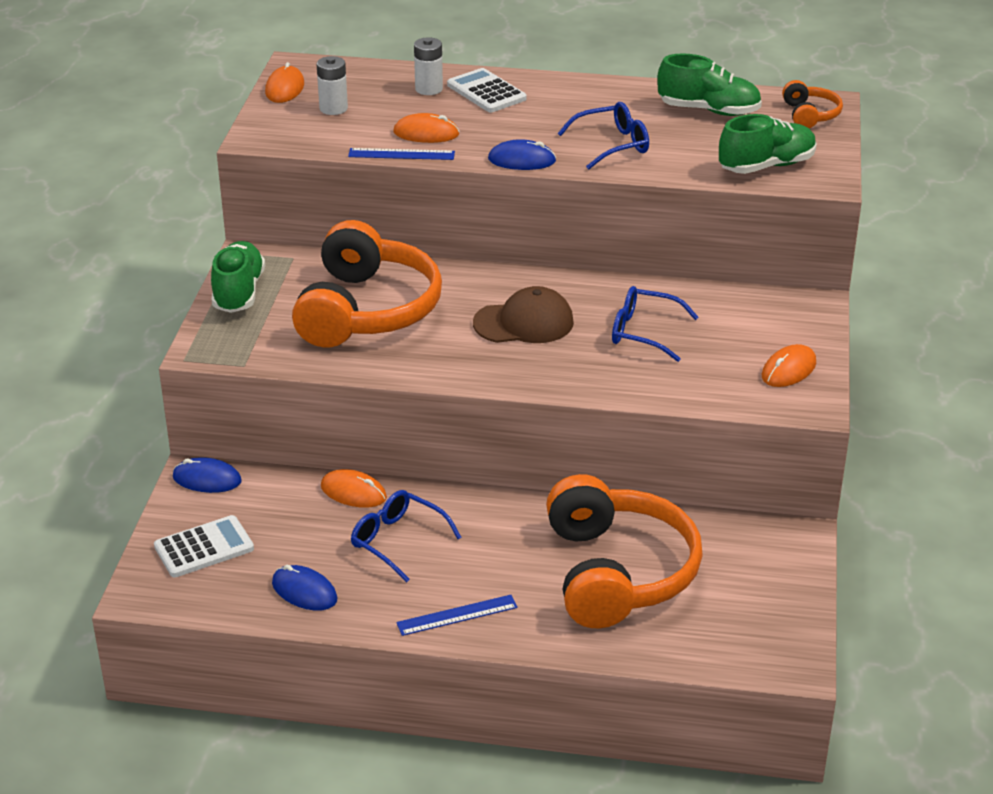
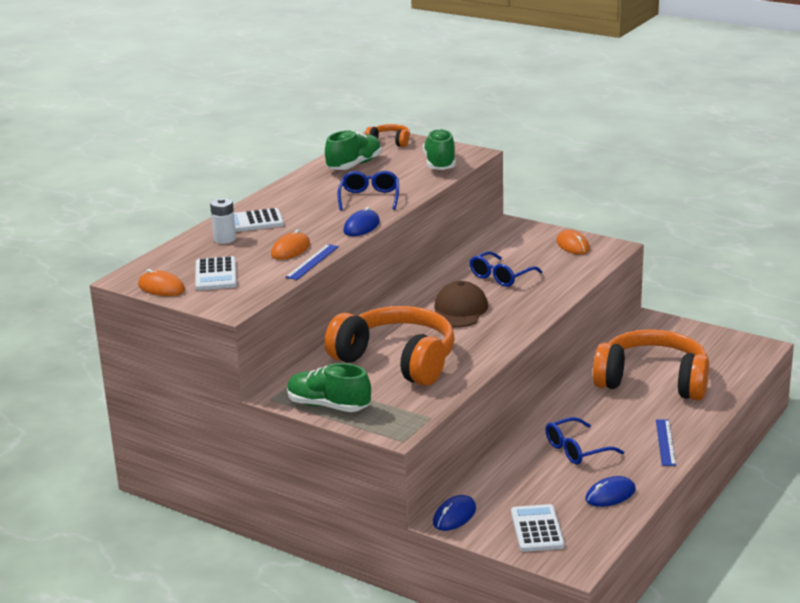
camera: 65 degrees left, 10 degrees down
white battery [317,56,348,115] -> white calculator [195,256,237,290]
orange mouse [321,469,387,508] -> none

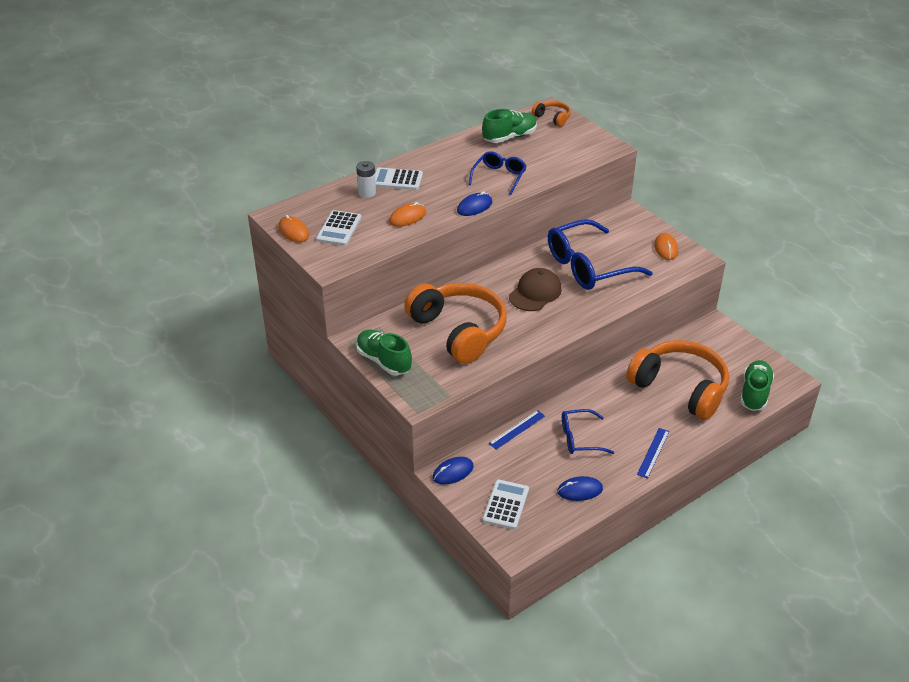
camera: 20 degrees right, 15 degrees up
blue ruler [285,244,339,280] -> blue ruler moved to [489,410,545,450]
green shoe [423,129,456,170] -> green shoe moved to [740,360,774,411]
blue glasses [469,251,543,287] -> blue glasses [548,219,653,290], size x1.82

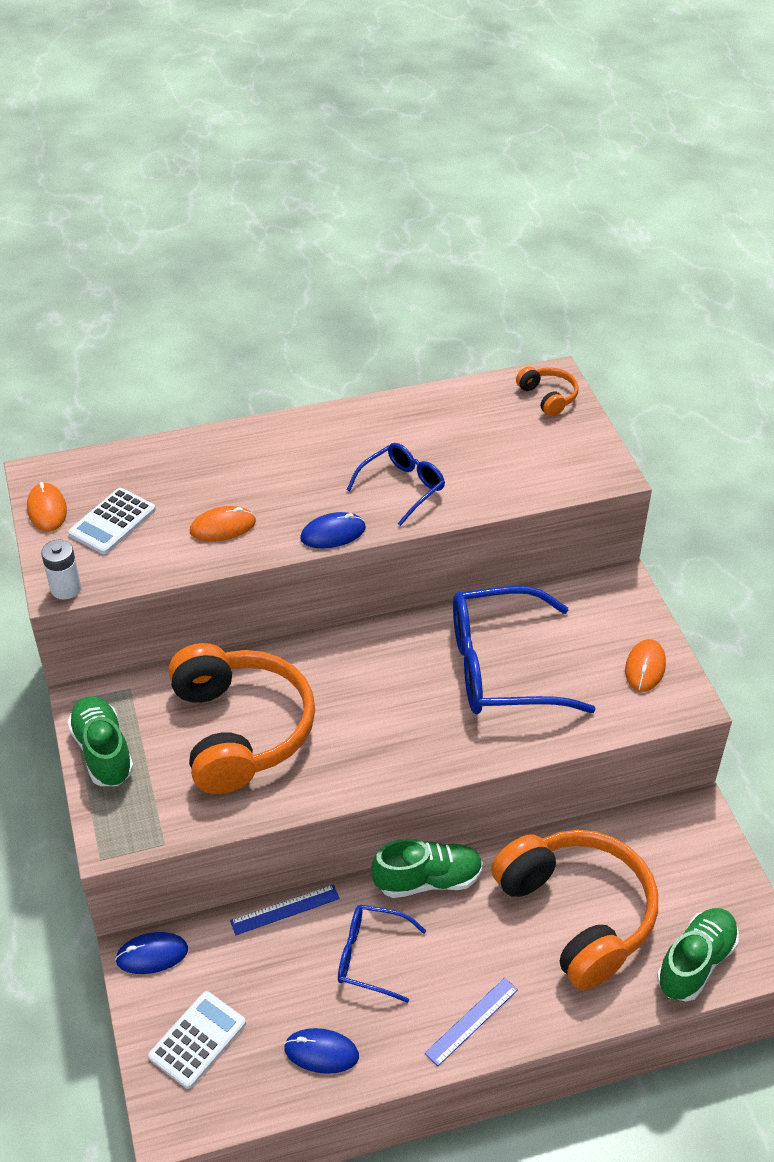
camera: 20 degrees right, 5 degrees up
white battery [356,161,376,198] -> white battery moved to [41,540,81,599]
white calculator [375,167,423,190] -> none
green shoe [482,109,537,143] -> green shoe moved to [371,838,483,898]
brown cap [509,268,562,311] -> none

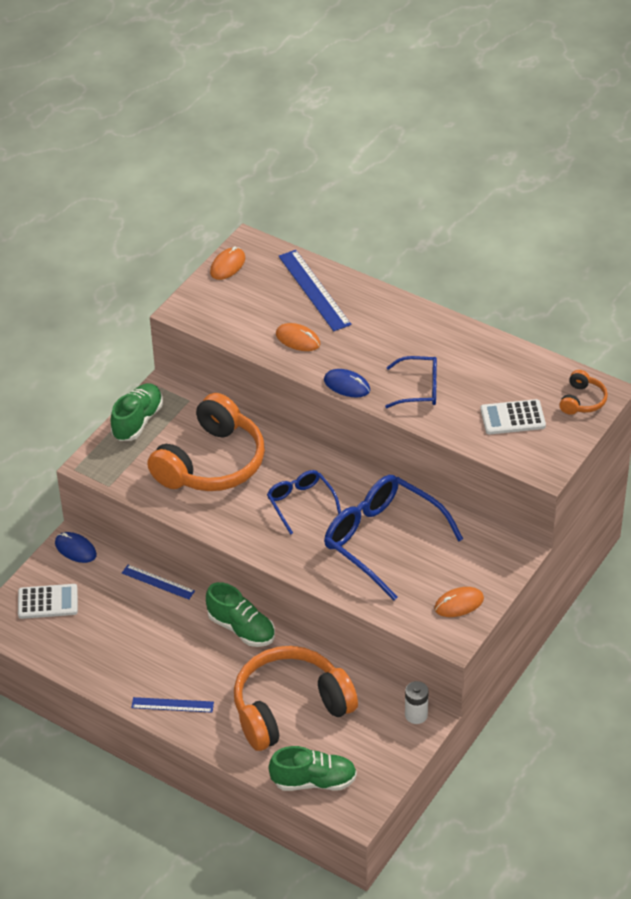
camera: 50 degrees right, 0 degrees up
white battery [41,540,81,599] -> white battery moved to [405,681,429,724]
white calculator [68,488,156,554] -> white calculator moved to [480,399,546,434]
blue mouse [284,1028,359,1074] -> none
blue glasses [338,905,426,1003] -> blue glasses moved to [267,470,341,535]
orange headphones [491,830,658,990] -> orange headphones turned 135 degrees counterclockwise [234,646,358,751]
none -> blue ruler [278,250,351,331]

